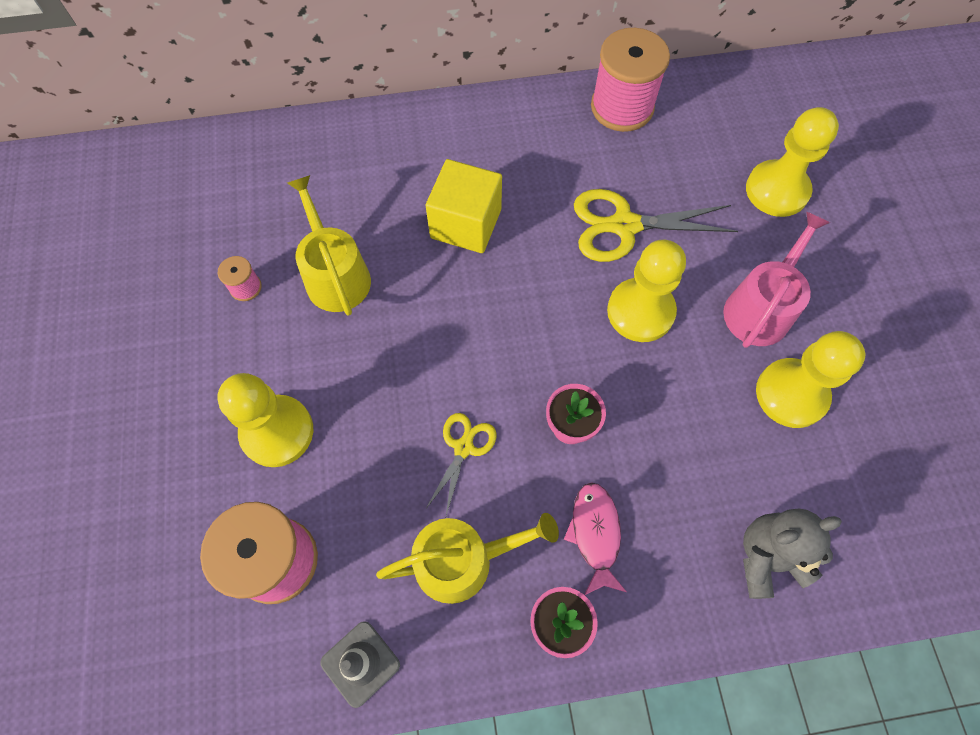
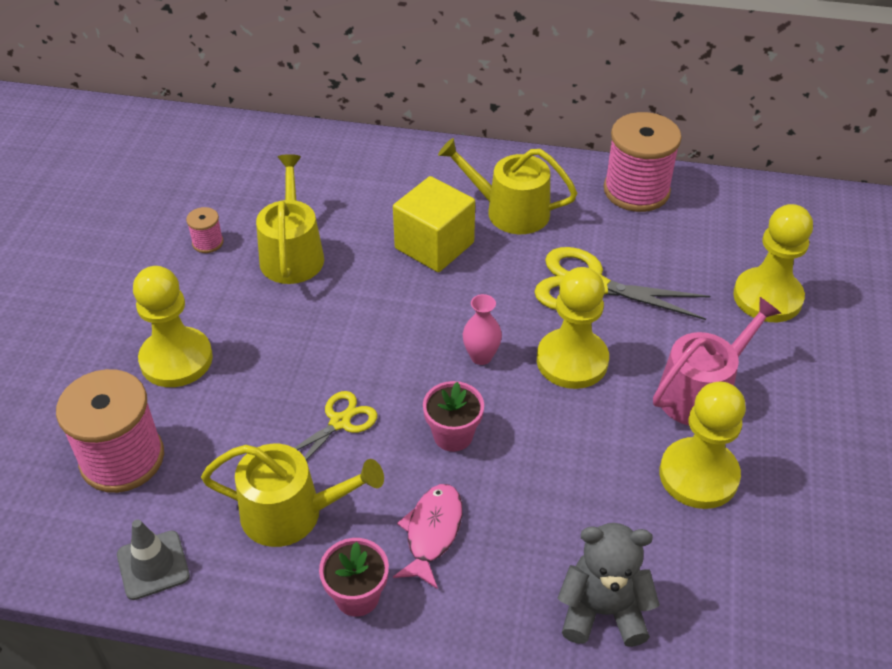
camera: 20 degrees right, 20 degrees down
none -> yellow watering can [438,138,577,234]
none -> pink vase [463,294,502,365]

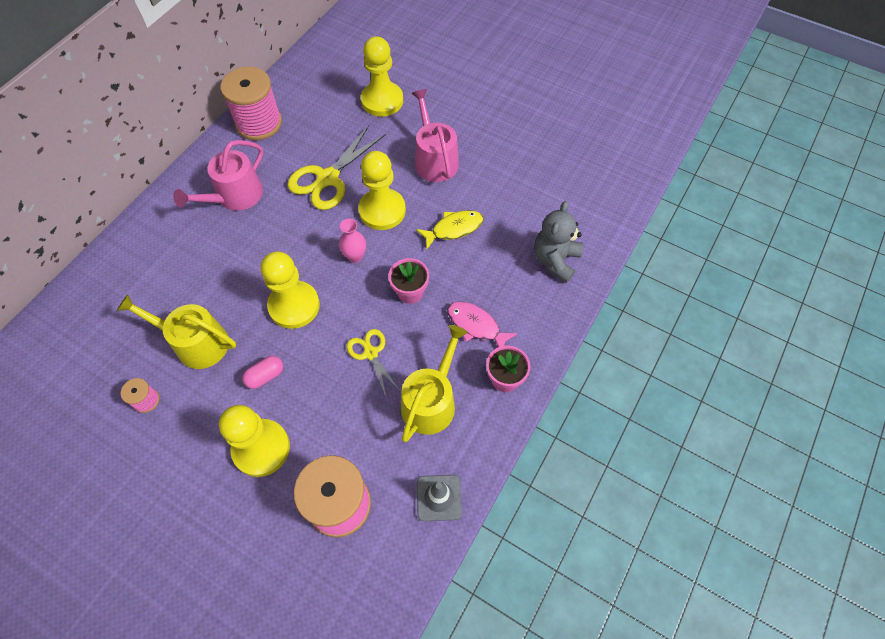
camera: 70 degrees left, 15 degrees up
yellow cube [393,176,475,272] -> none
yellow watering can [438,138,577,234] -> pink watering can [173,140,263,211]
yellow pawn [659,382,746,509] -> yellow pawn moved to [261,252,320,329]
none -> pink capsule [242,356,283,389]
none -> yellow fish [416,210,484,250]

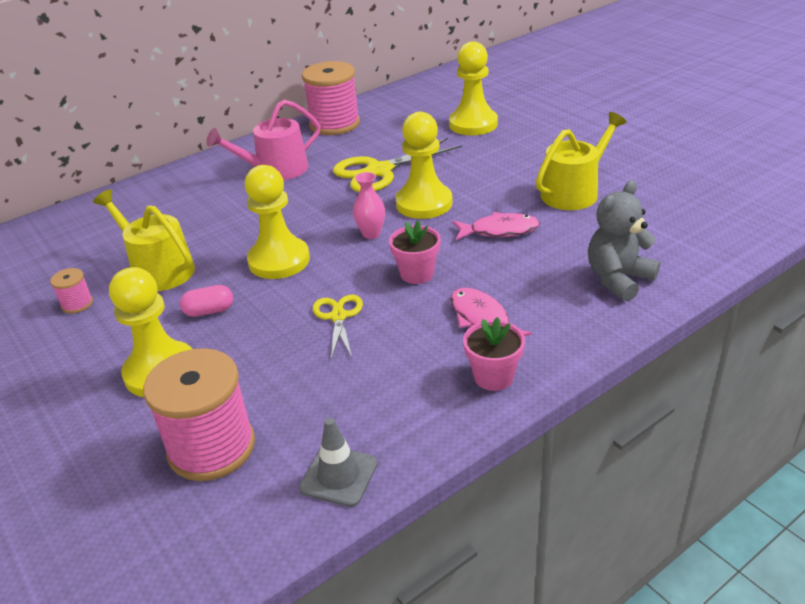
camera: 25 degrees right, 25 degrees down
yellow watering can [401,325,468,442] -> yellow watering can moved to [536,112,627,210]
pink watering can [412,89,459,182] -> none
yellow fish [416,210,484,250] -> pink fish [453,212,540,240]

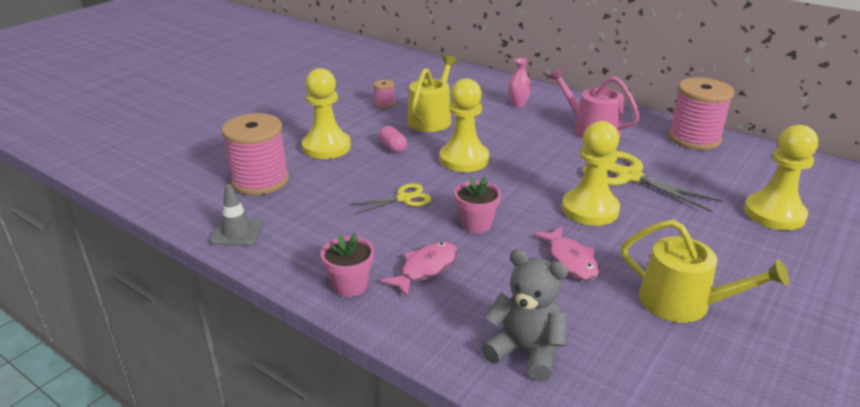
camera: 70 degrees right, 5 degrees down
pink vase [353,172,385,239] -> pink vase moved to [508,58,532,108]

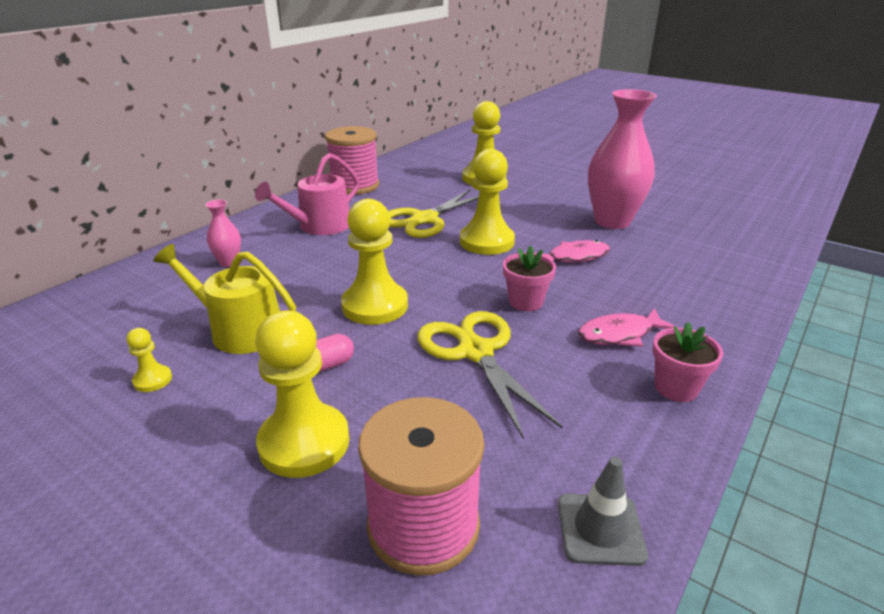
camera: 90 degrees left, 0 degrees up
yellow scissors [351,183,431,214] -> yellow scissors [417,311,563,439], size x1.76
pink spool [374,80,395,109] -> yellow pawn [126,328,172,392]
pink fish [380,242,458,297] -> pink fish turned 60 degrees counterclockwise [578,308,678,347]
grey teddy bear [481,249,568,381] -> none
yellow watering can [621,219,789,323] -> pink vase [588,89,657,229]

